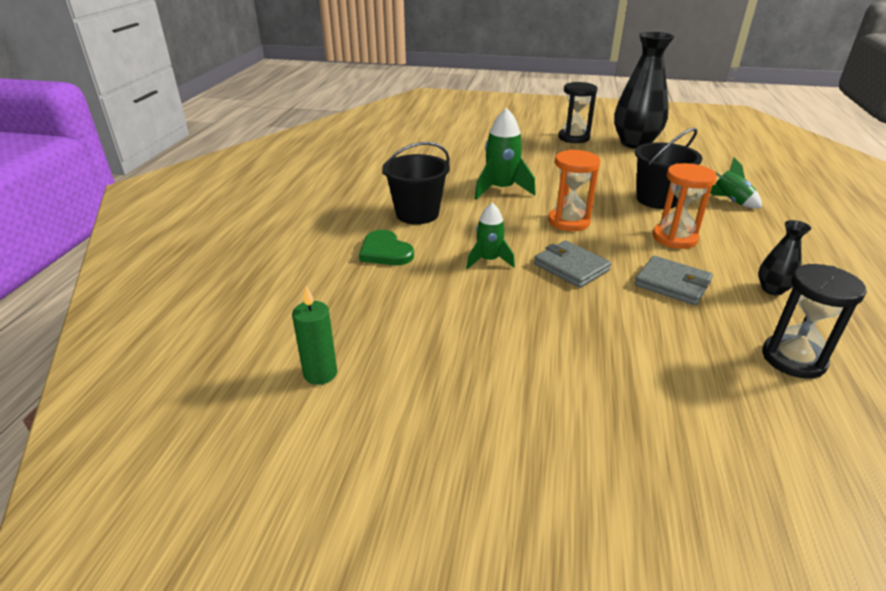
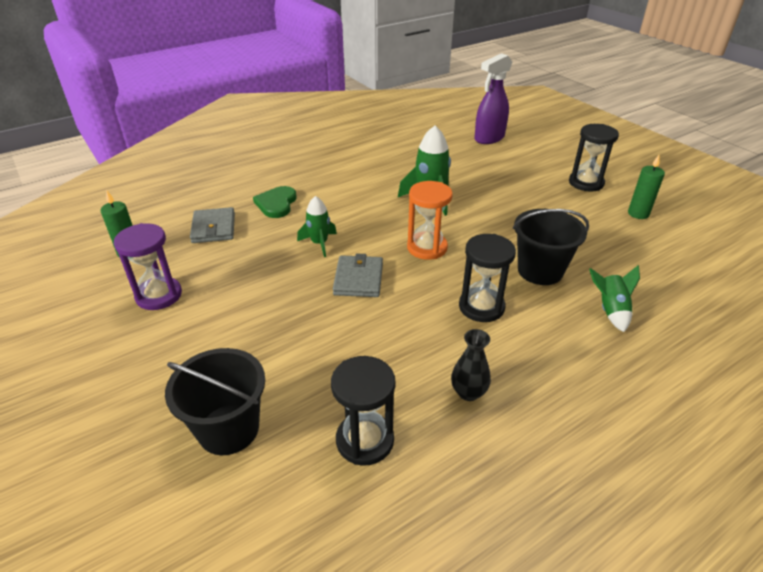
camera: 45 degrees right, 5 degrees up
black bucket [382,142,450,224] -> black bucket moved to [165,348,265,455]
black vase [614,32,675,149] -> green candle [628,155,665,219]
grey wallet [634,256,713,305] -> grey wallet moved to [190,207,235,243]
orange hourglass [653,163,717,249] -> black hourglass [459,234,516,322]
none -> purple hourglass [114,223,182,310]
none -> purple spray bottle [474,53,512,144]

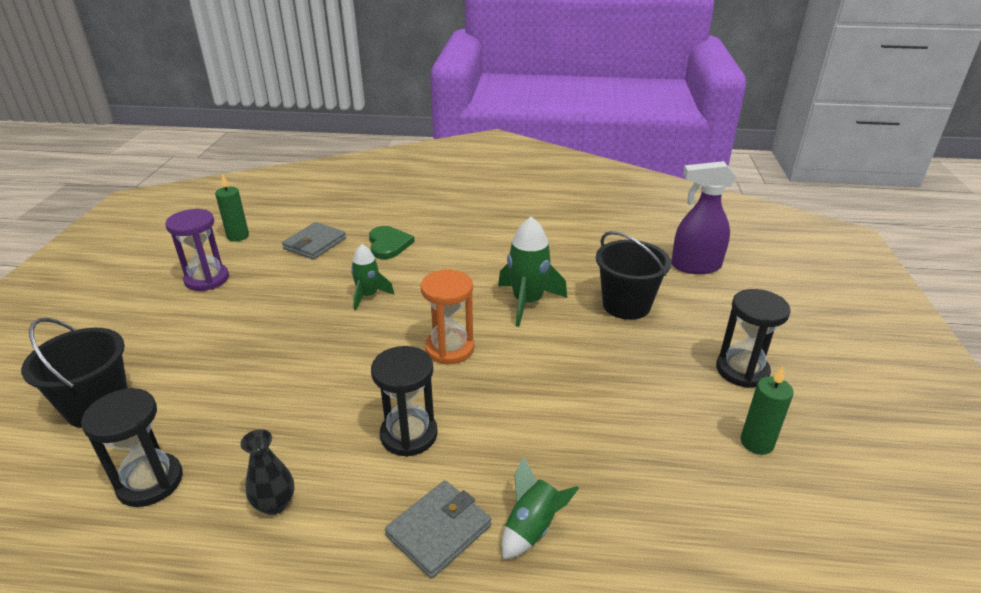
camera: 40 degrees right, 5 degrees down
green heart [253,186,297,218] -> green heart turned 120 degrees clockwise [369,226,414,259]
grey wallet [333,254,383,297] -> grey wallet moved to [385,480,491,579]
black bucket [513,209,589,285] -> black bucket moved to [596,231,671,320]

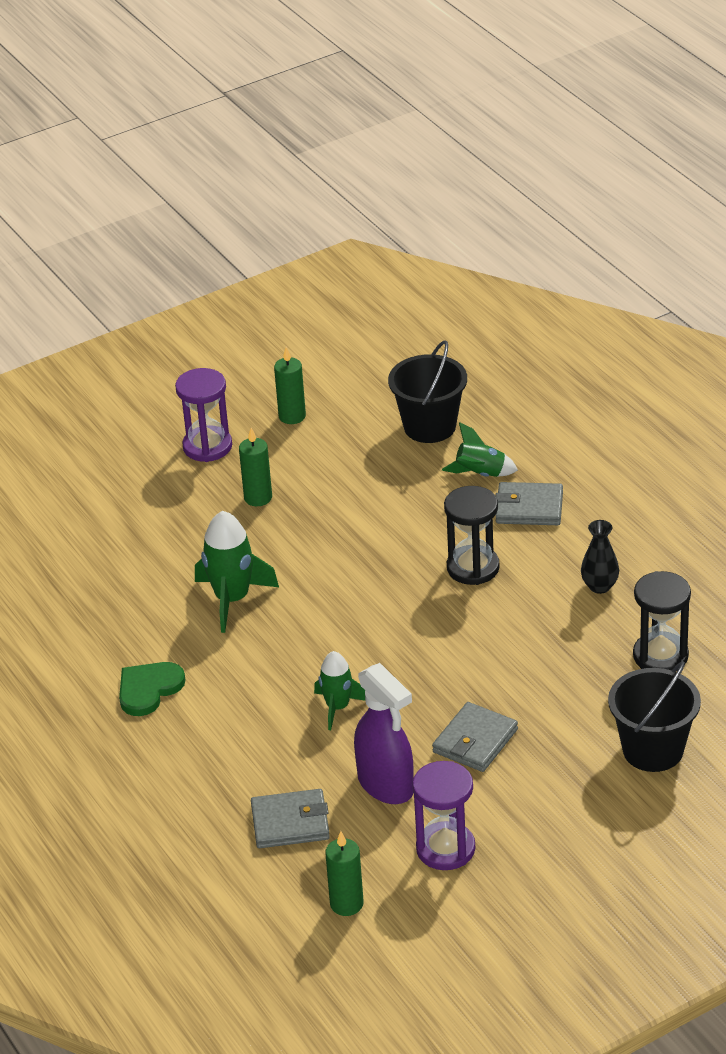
camera: 125 degrees left, 5 degrees up
green heart [369,226,414,259] -> green heart moved to [119,662,185,716]
orange hourglass [421,270,474,364] -> none
black bucket [596,231,671,320] -> black bucket moved to [388,340,467,443]
purple spray bottle [671,161,736,274] -> purple spray bottle moved to [354,663,414,804]
black hourglass [716,289,791,388] -> purple hourglass [175,368,232,462]
none -> green candle [239,428,272,506]
none -> grey wallet [432,702,518,772]

